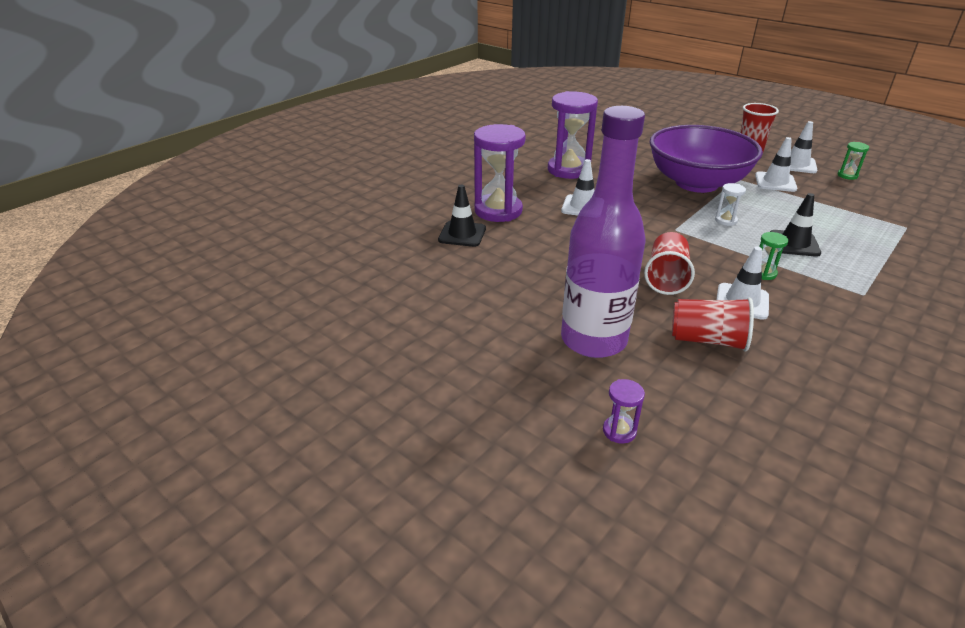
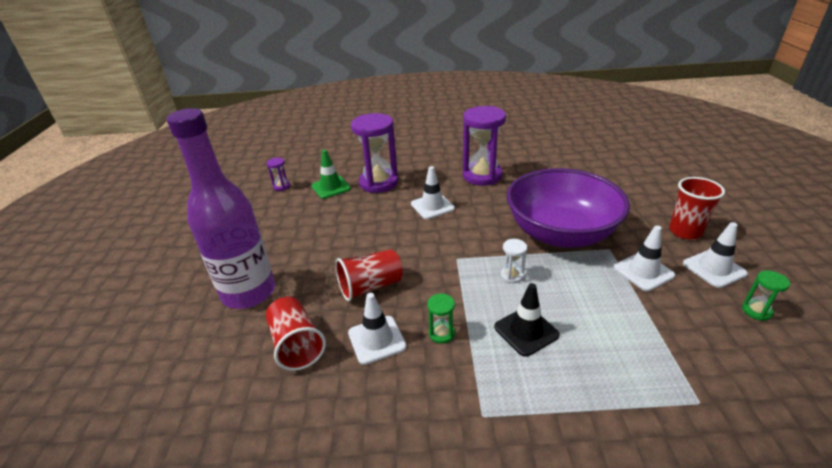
camera: 50 degrees right, 0 degrees up
black traffic cone [438,185,486,247] -> green traffic cone [311,150,351,199]
purple hourglass [603,379,645,444] -> purple hourglass moved to [266,158,290,191]

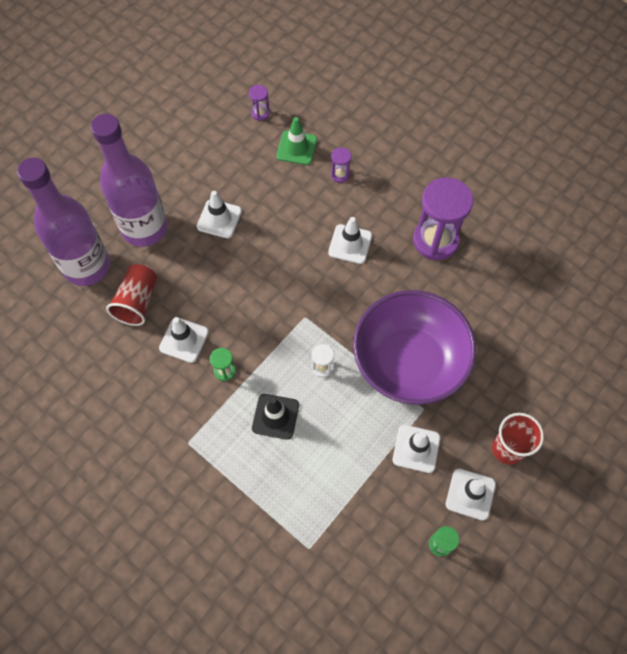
camera: 40 degrees right, 30 degrees up
red cup [335,249,403,301] -> none
purple hourglass [351,113,398,193] -> purple hourglass [331,147,351,183], size x0.44
none -> purple bottle [17,158,110,286]
none -> white traffic cone [197,191,242,238]

